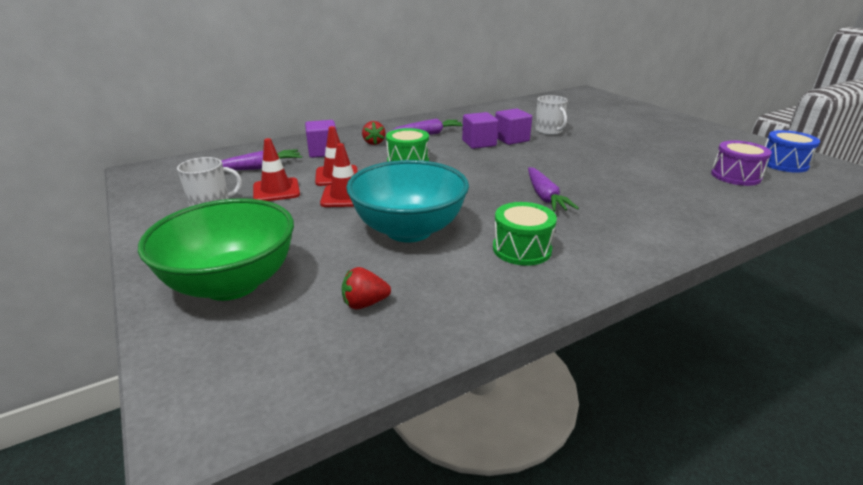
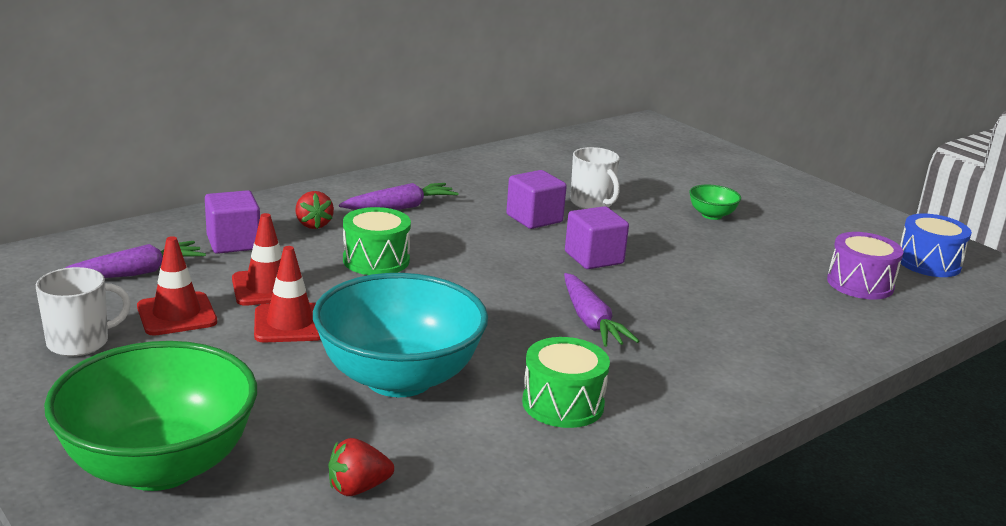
camera: 10 degrees left, 5 degrees down
purple cube [462,112,498,149] -> purple cube moved to [565,206,629,269]
none -> green bowl [689,184,741,220]

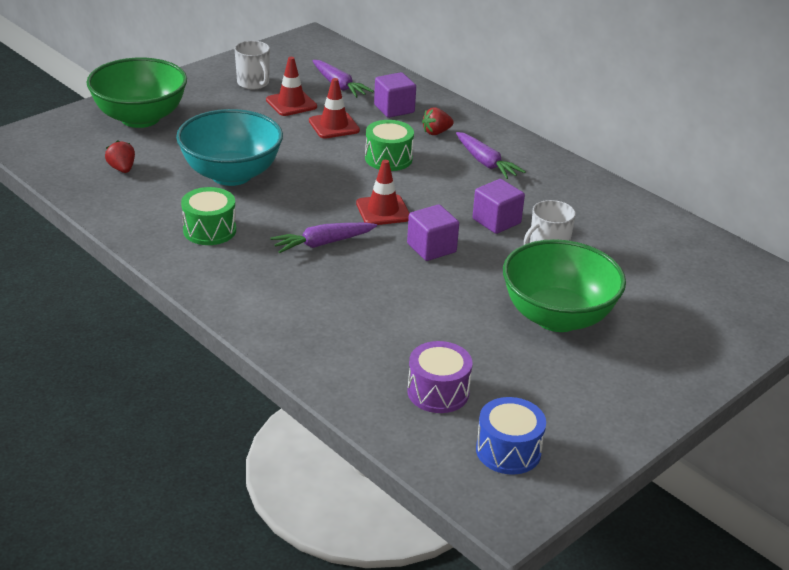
camera: 85 degrees right, 10 degrees up
red traffic cone [254,246,321,342] -> red traffic cone moved to [356,160,409,225]
green bowl [689,184,741,220] -> green bowl [503,239,626,332], size x2.39

